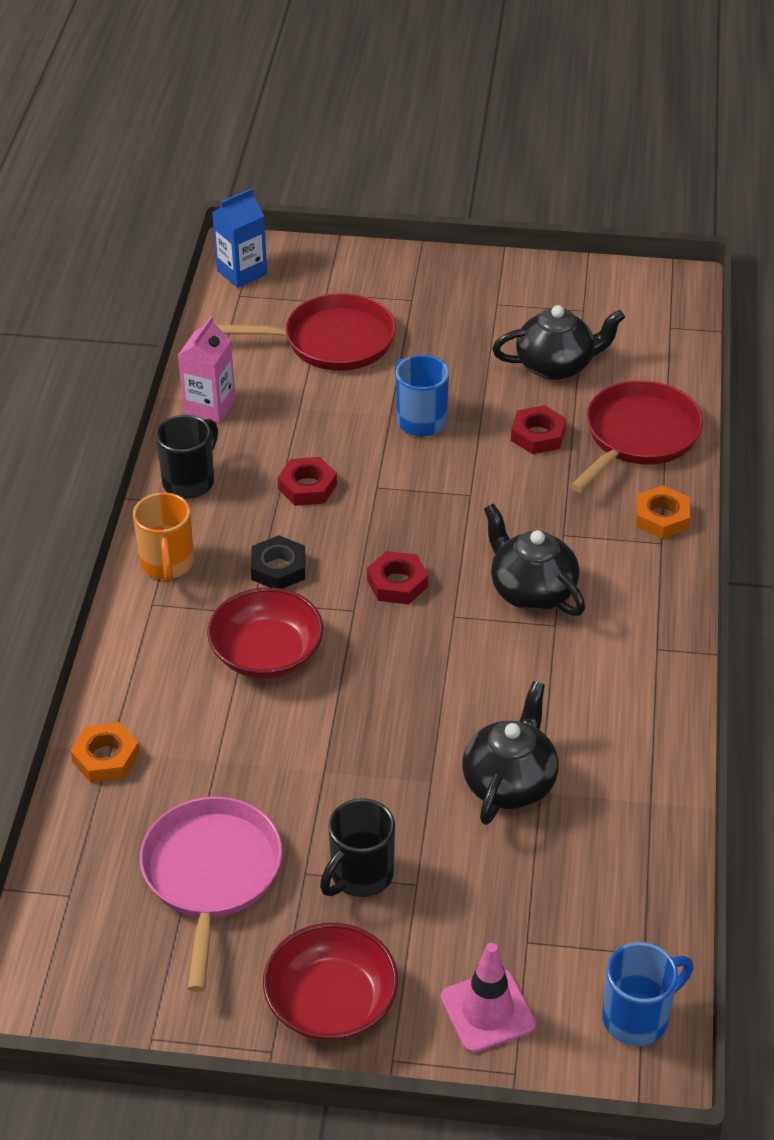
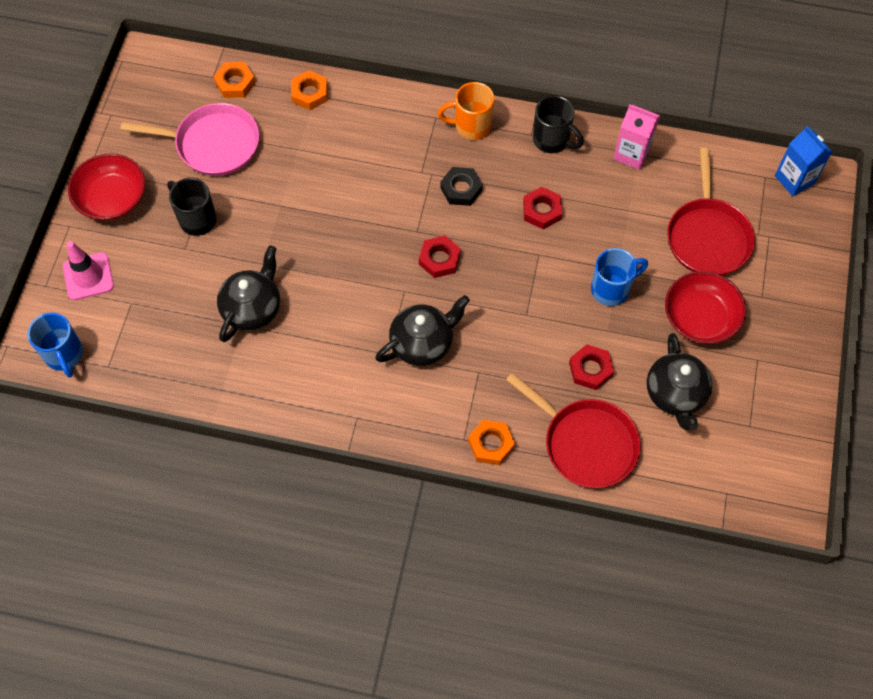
camera: 95 degrees right, 20 degrees up
red bowl [207,587,323,679] -> red bowl moved to [665,271,746,344]
black teapot [462,681,559,825] -> black teapot turned 90 degrees counterclockwise [217,245,280,342]
none -> orange nut [213,62,255,98]

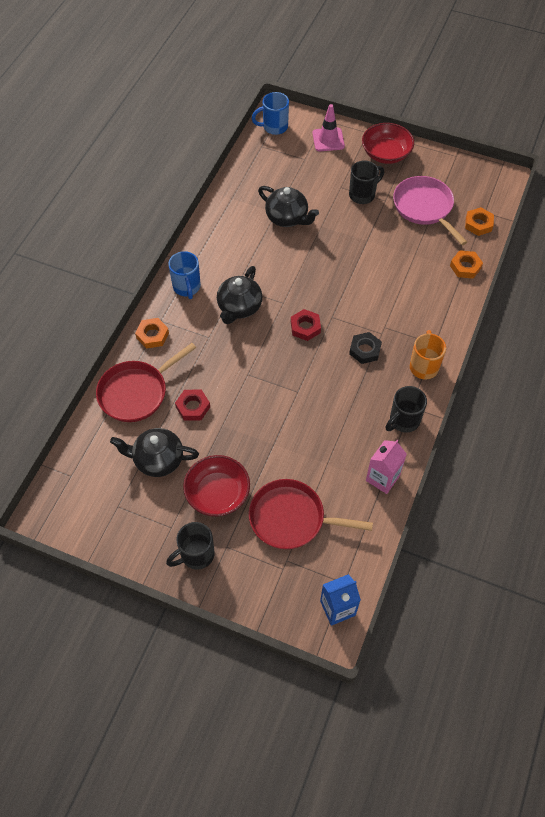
camera: 100 degrees right, 5 degrees down
pink pan [120,103,259,176] -> pink pan turned 135 degrees clockwise [393,176,467,245]
black teapot [375,295,470,366] -> black teapot turned 45 degrees clockwise [217,266,263,324]
red nut [523,187,562,229] -> none
blue mug [591,248,648,306] -> blue mug moved to [168,251,201,299]
none -> black mug [166,522,214,570]

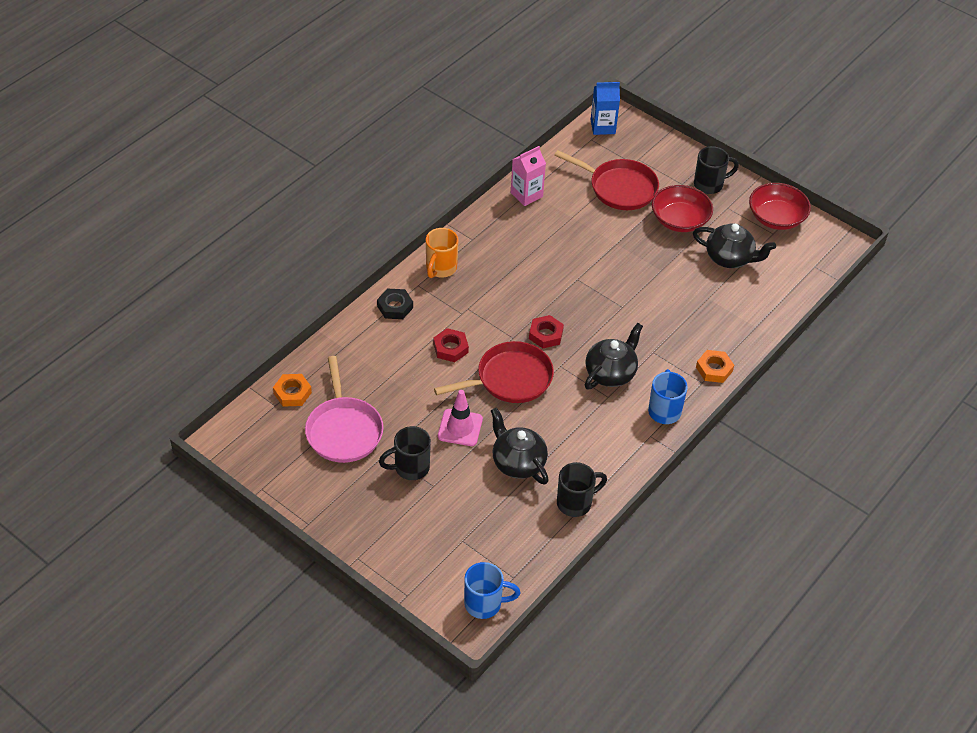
camera: 165 degrees left, 10 degrees down
red pan [96,343,196,422] -> red pan moved to [434,341,554,403]
red nut [175,390,210,421] -> red nut moved to [433,328,469,362]
pink traffic cone [312,104,345,151] -> pink traffic cone moved to [438,390,483,446]
black nut [349,332,382,364] -> black nut moved to [377,289,413,319]
red bowl [362,123,414,164] -> red bowl moved to [749,183,811,230]
black mug [385,386,427,433] -> black mug moved to [557,462,607,517]
orange nut [450,250,483,279] -> none

